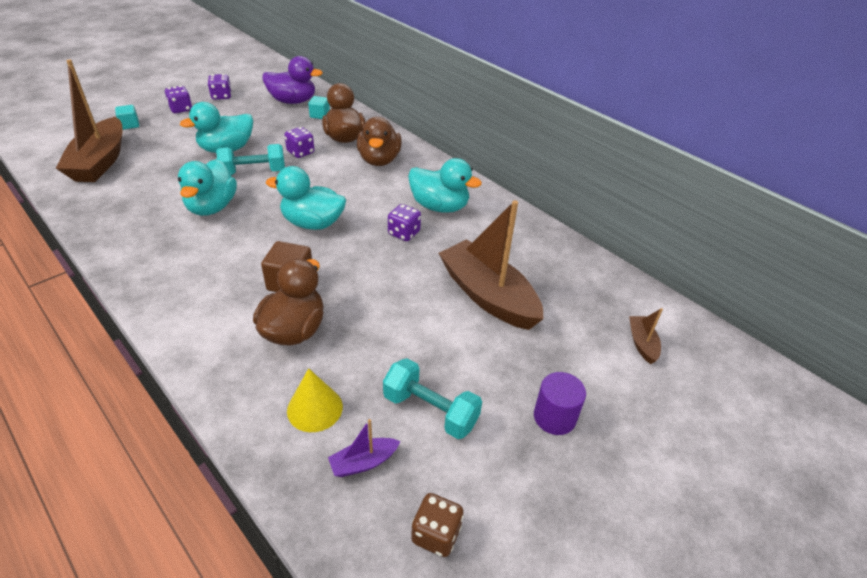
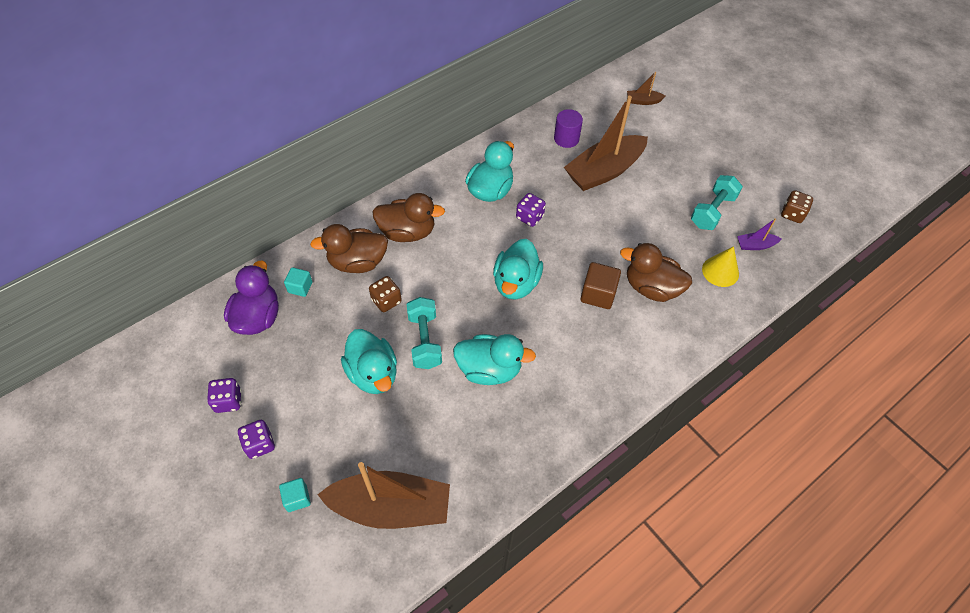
camera: 85 degrees left, 15 degrees up
purple dice [284,127,314,158] -> brown dice [369,276,402,312]
purple boat [328,419,401,477] -> purple boat turned 105 degrees clockwise [737,218,782,250]
purple cylinder [534,372,586,435] -> purple cylinder moved to [554,109,583,148]

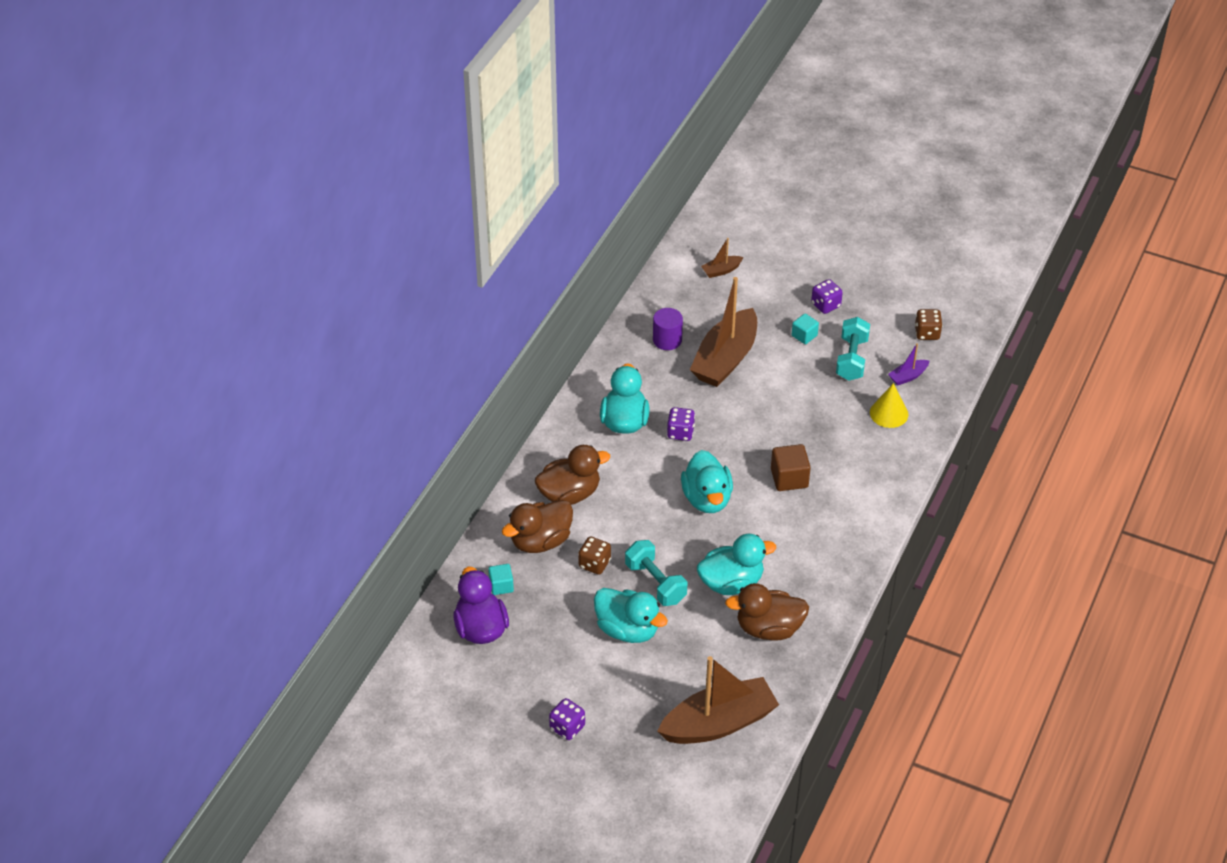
camera: 25 degrees left, 10 degrees down
purple dice [207,378,242,413] -> purple dice moved to [811,279,843,314]
turquoise cube [279,478,311,512] -> turquoise cube moved to [792,314,819,344]
brown duck [620,243,692,302] -> brown duck moved to [725,583,809,641]

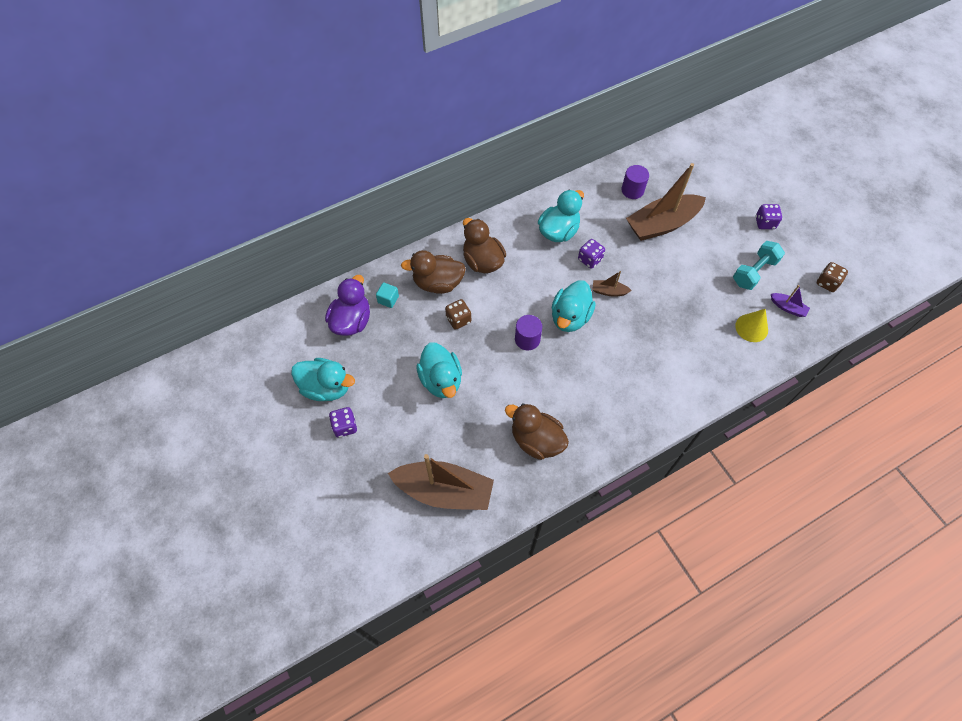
camera: 35 degrees right, 15 degrees up
brown duck [535,445,610,505] -> brown duck turned 135 degrees counterclockwise [463,218,506,273]
turquoise dumbbell [625,540,687,606] -> none
turquoise duck [697,534,776,595] -> turquoise duck moved to [291,358,355,401]
brown boat [701,238,743,278] -> brown boat moved to [592,271,632,297]
brown cube [771,444,811,491] -> none
turquoise cube [792,314,819,344] -> none
purple boat [888,343,929,386] -> purple boat turned 150 degrees counterclockwise [771,285,810,317]
none -> purple cylinder [515,315,542,351]

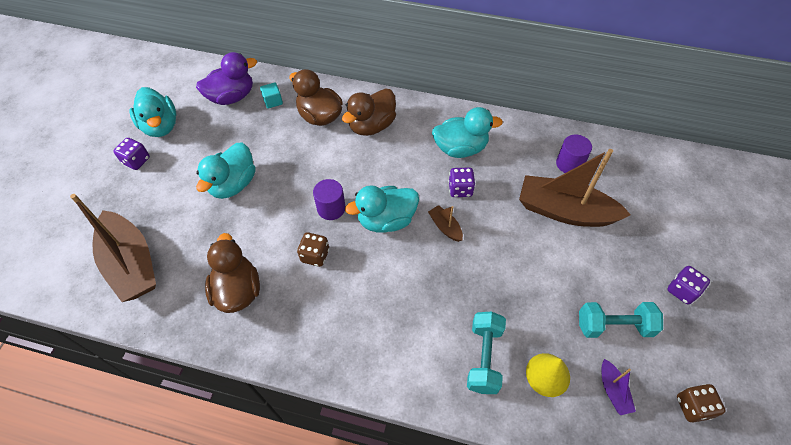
camera: 45 degrees right, 5 degrees down
brown dice [445,299,471,330] -> brown dice moved to [297,232,329,267]
brown duck [463,218,506,273] -> brown duck turned 150 degrees counterclockwise [342,89,396,136]
none -> turquoise dumbbell [467,311,506,394]

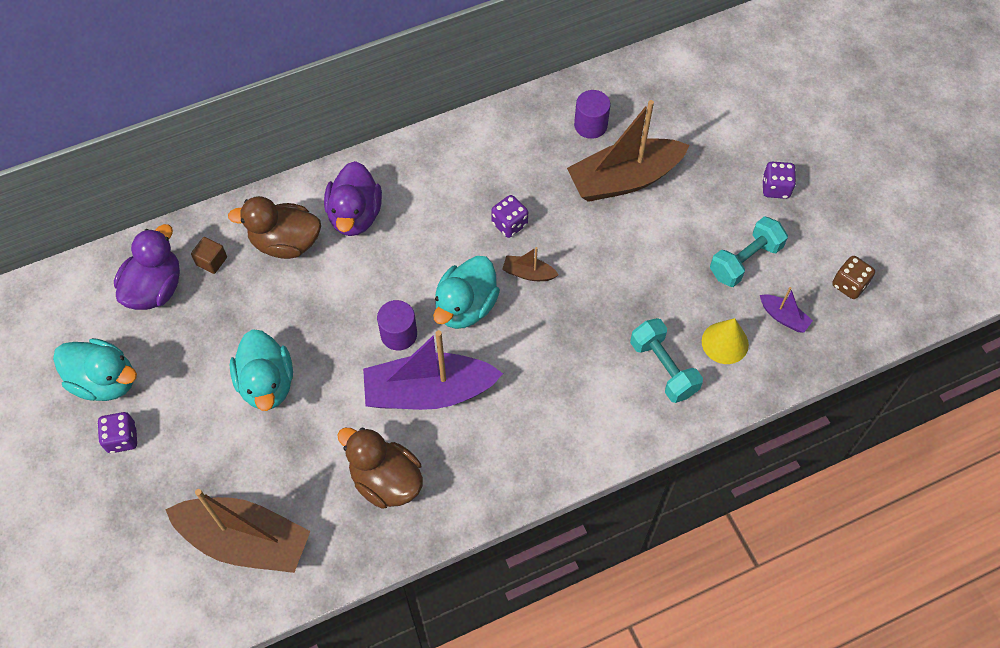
camera: 40 degrees left, 5 degrees up
turquoise cube [260,82,283,108] -> brown cube [191,237,227,274]
brown dice [297,232,329,267] -> purple boat [363,330,503,410]
brown duck [342,89,396,136] -> purple duck [324,161,382,236]
turquoise duck [432,107,503,158] -> none

